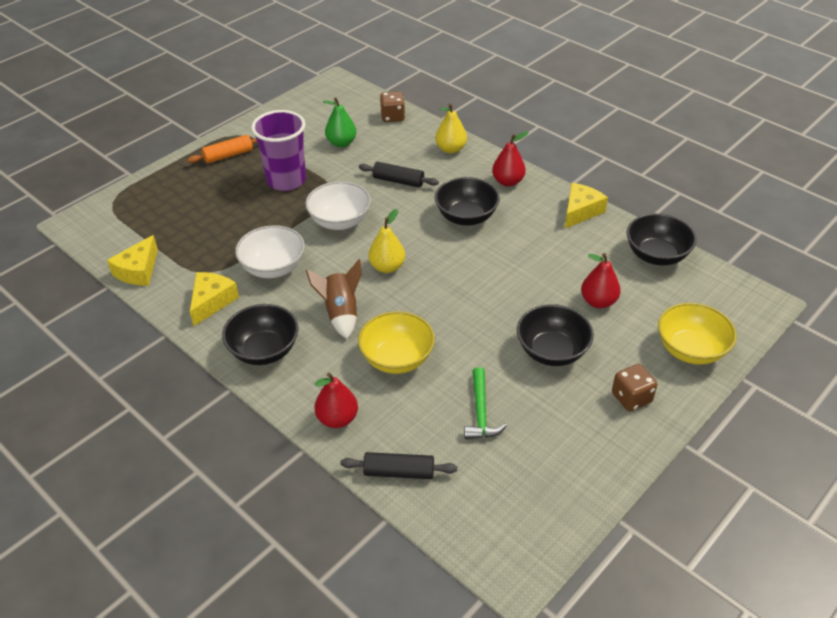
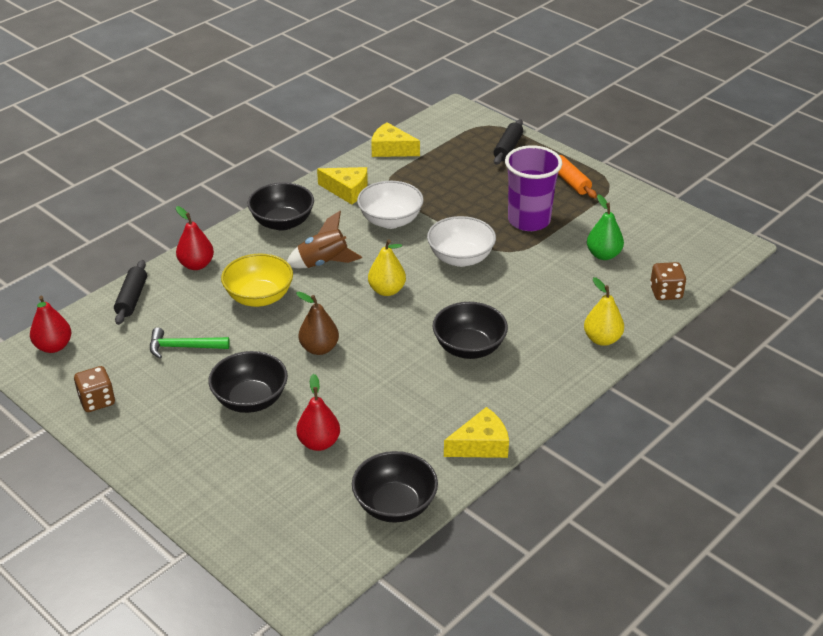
camera: 90 degrees right, 5 degrees down
black rolling pin [359,162,439,188] -> black rolling pin moved to [494,119,523,165]
red pear [492,131,528,187] -> red pear moved to [30,296,71,353]
yellow cheese [565,183,608,228] -> yellow cheese turned 60 degrees counterclockwise [444,407,509,458]
brown dice [612,364,657,411] -> brown dice moved to [74,366,115,412]
yellow bowl [658,303,737,365] -> none
none -> brown pear [296,292,339,355]

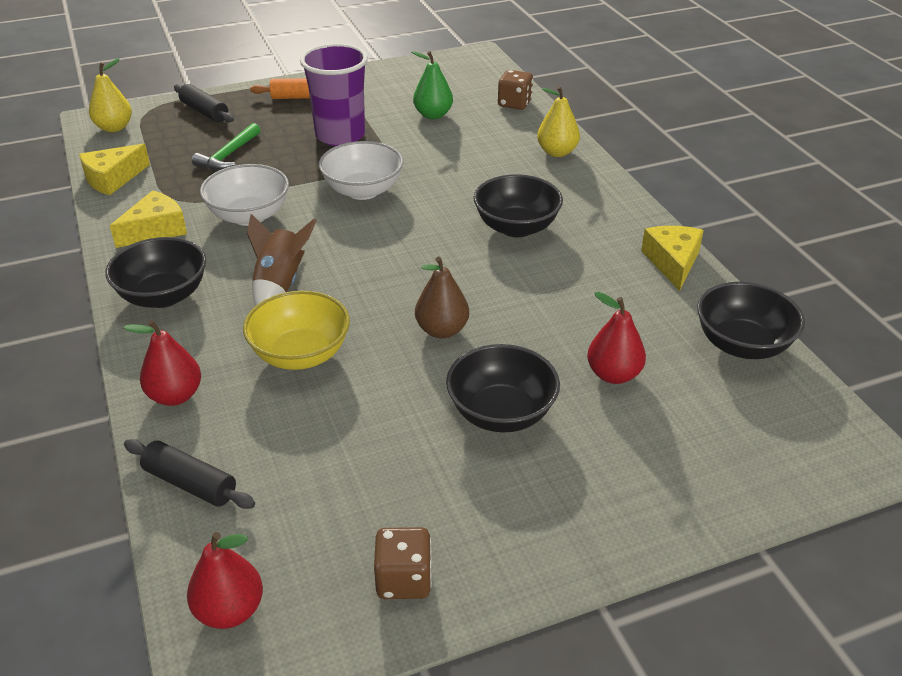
camera: 65 degrees left, 0 degrees up
green hammer [150,328,230,359] -> green hammer moved to [192,123,261,170]
yellow pear [368,239,406,296] -> yellow pear moved to [89,58,132,132]

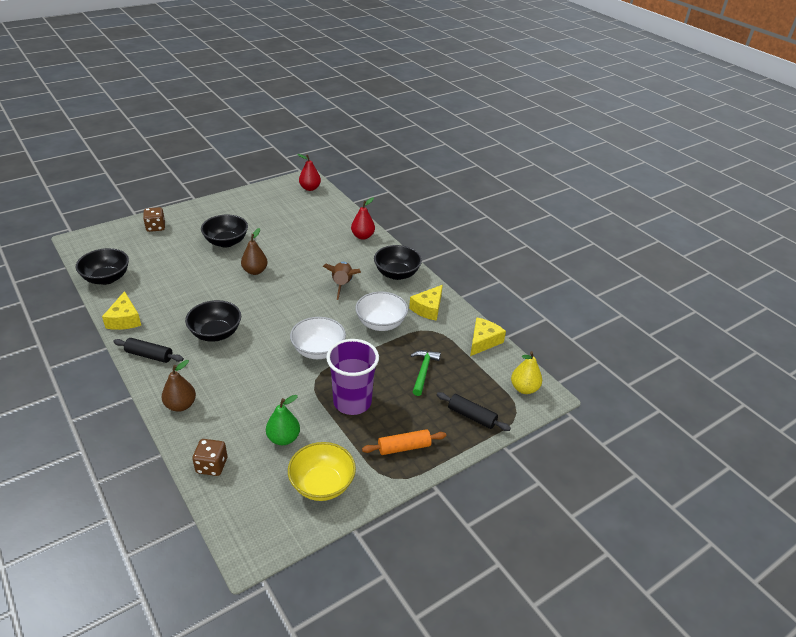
camera: 165 degrees right, 0 degrees up
black rolling pin [124,439,255,509] -> black rolling pin moved to [113,338,184,363]
yellow bowl [243,291,350,370] -> yellow bowl moved to [288,442,356,501]
brown dice [374,527,432,599] -> brown dice moved to [143,207,165,232]
yellow pear [537,86,580,157] -> brown pear [162,360,196,412]
red pear [587,292,646,384] -> none

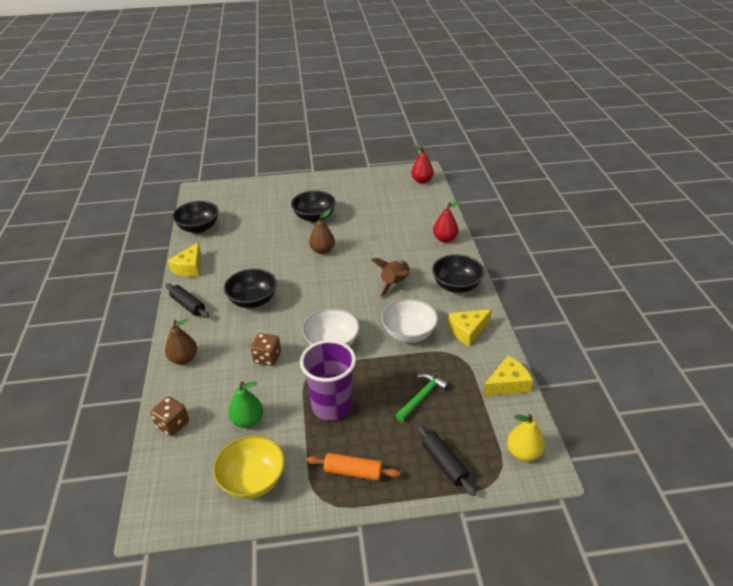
camera: 30 degrees right, 0 degrees up
brown dice [143,207,165,232] -> brown dice moved to [251,333,281,366]

